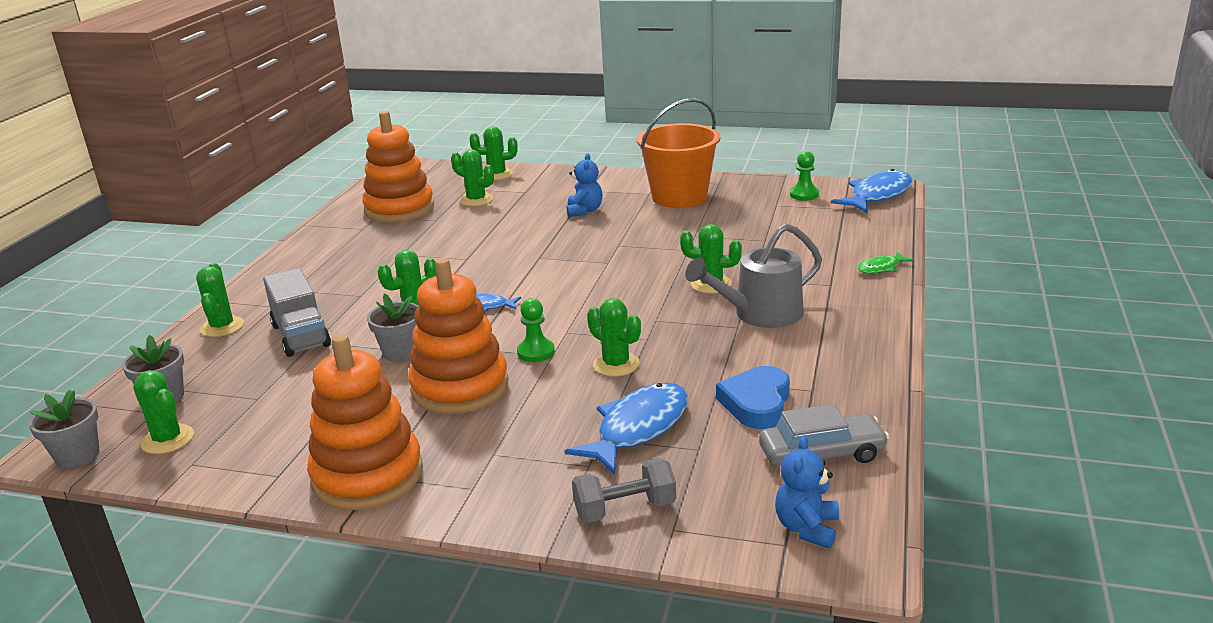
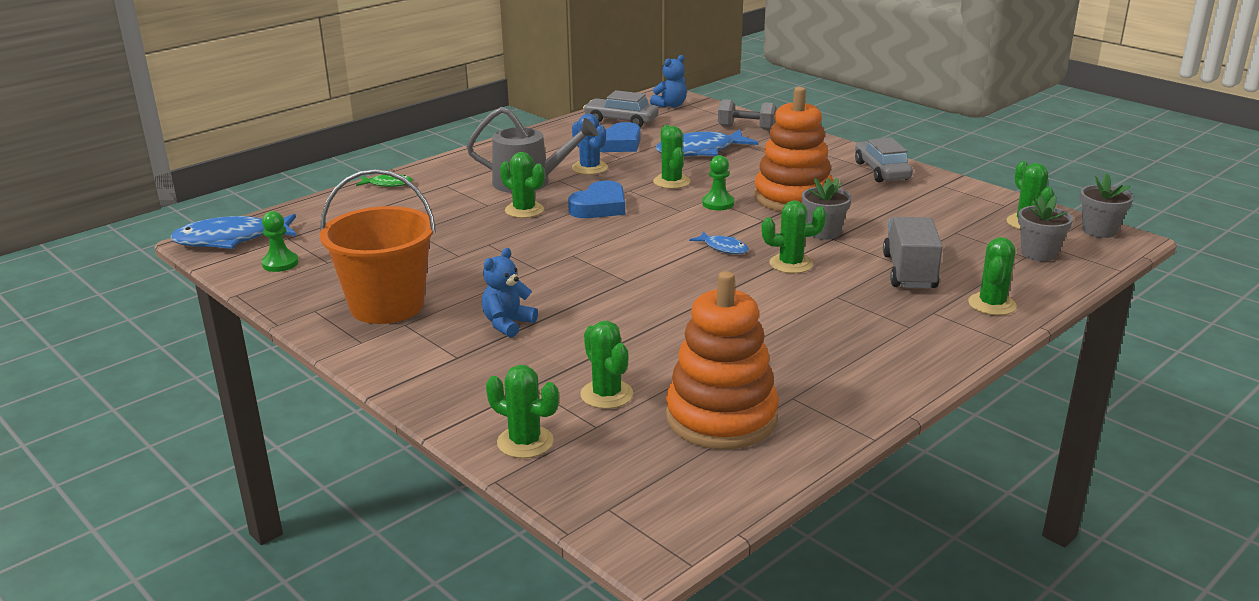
camera: 150 degrees left, 0 degrees up
orange stacking toy [307,334,423,510] -> grey car [855,138,913,183]
none -> blue heart [568,181,625,218]
none -> blue cactus [572,114,608,175]

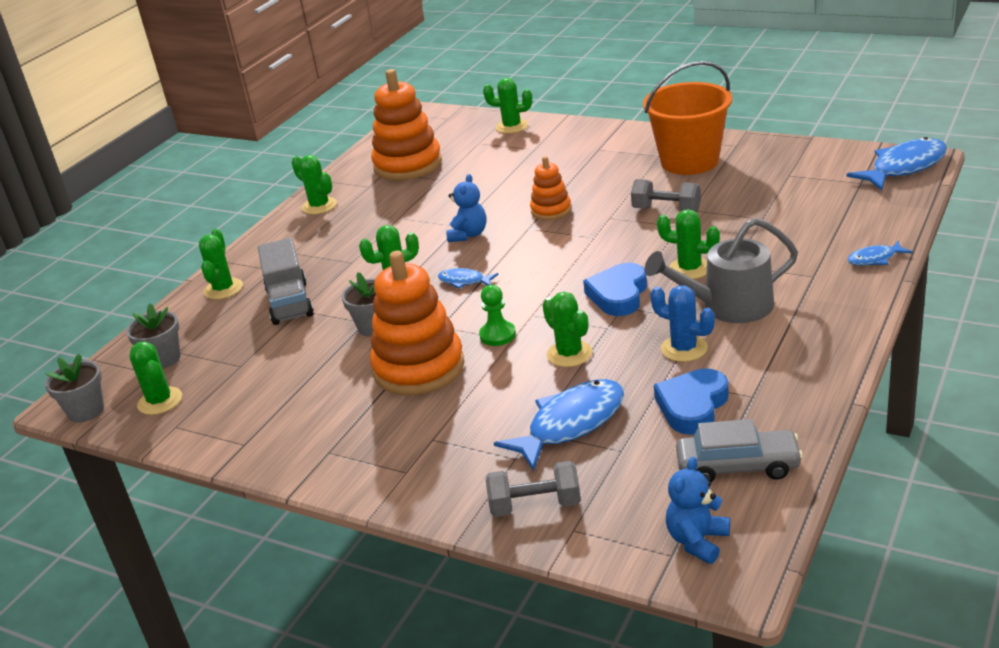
camera: 165 degrees right, 5 degrees up
green pawn [261,211,299,272] -> none
green fish [356,174,413,187] -> blue fish [847,241,912,265]
blue teddy bear [482,248,538,338] -> blue teddy bear moved to [446,174,486,242]
green cactus [580,321,633,409] -> green cactus moved to [292,155,337,215]
grey car [855,138,913,183] -> none
none -> orange stacking toy [530,156,571,220]
none -> grey dumbbell [631,179,701,212]

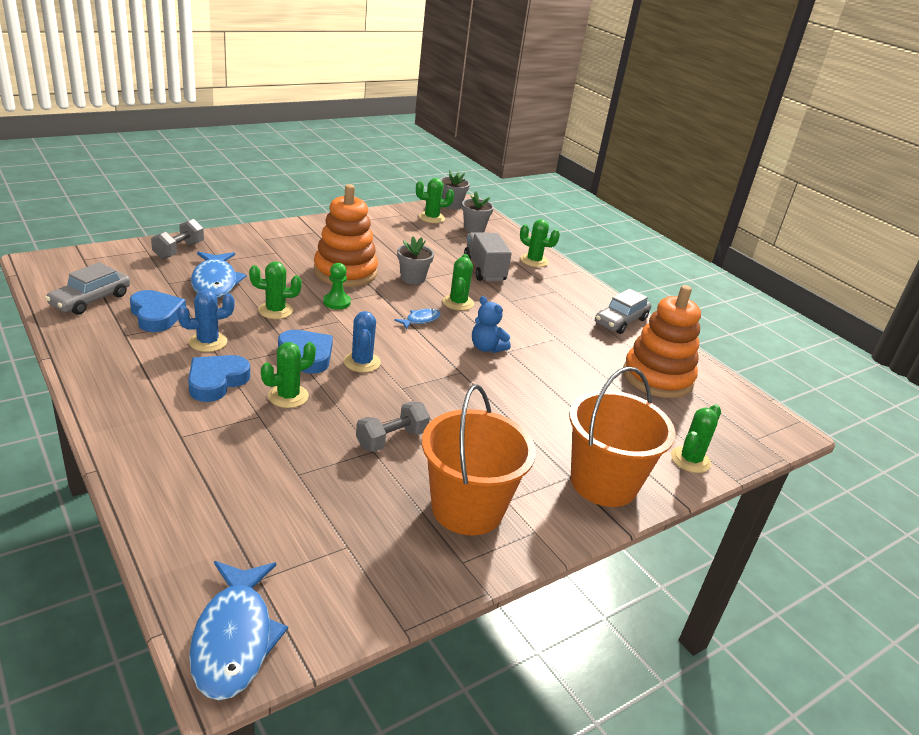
camera: 110 degrees right, 0 degrees up
grey truck [258,238,314,325] -> grey truck turned 60 degrees clockwise [464,232,512,281]
green cactus [292,155,337,215] -> grey car [595,289,651,334]
orange stacking toy [530,156,571,220] -> none
grey watering can [645,218,798,323] -> blue heart [188,355,250,402]
blue teddy bear [666,457,730,564] -> none
blue fish [847,241,912,265] -> none
none -> blue cactus [344,311,381,373]
none -> orange bucket [569,366,676,507]

